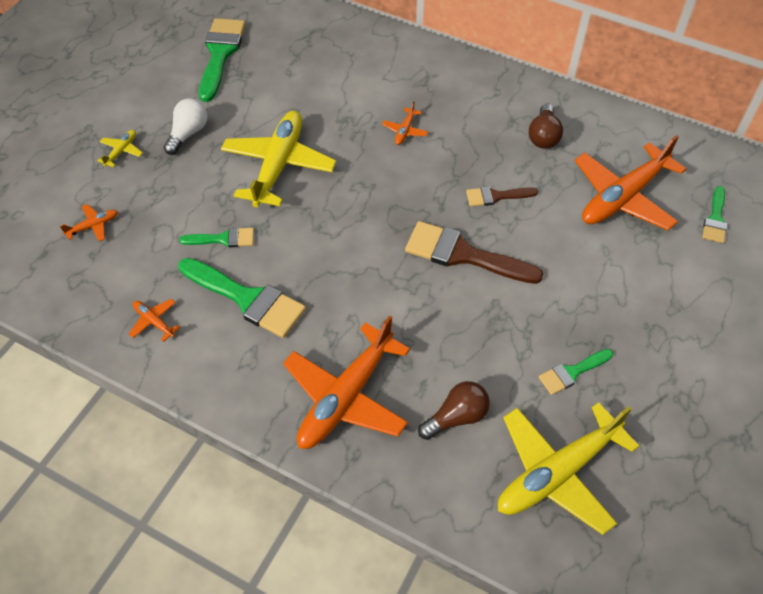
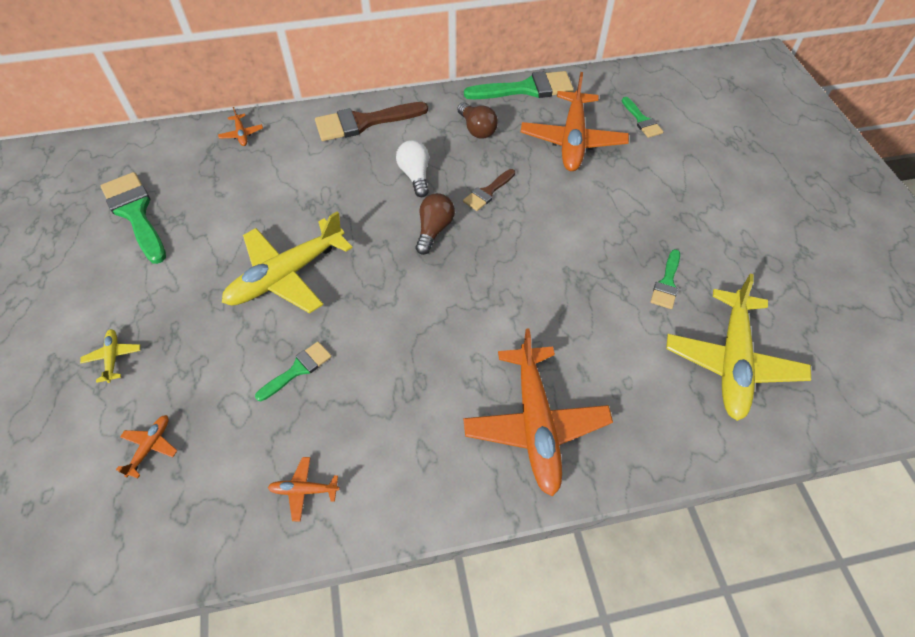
camera: 40 degrees left, 0 degrees up
white light bulb [164,98,208,155] -> white light bulb moved to [396,140,429,197]
green brush [178,258,306,338] -> green brush moved to [464,71,574,99]
yellow plane [221,111,336,207] -> yellow plane turned 105 degrees counterclockwise [222,211,353,313]
orange plane [382,101,428,145] -> orange plane moved to [218,107,263,146]
brown brush [405,221,543,284] -> brown brush moved to [315,102,428,141]
brown light bulb [418,381,490,440] -> brown light bulb moved to [416,193,455,255]

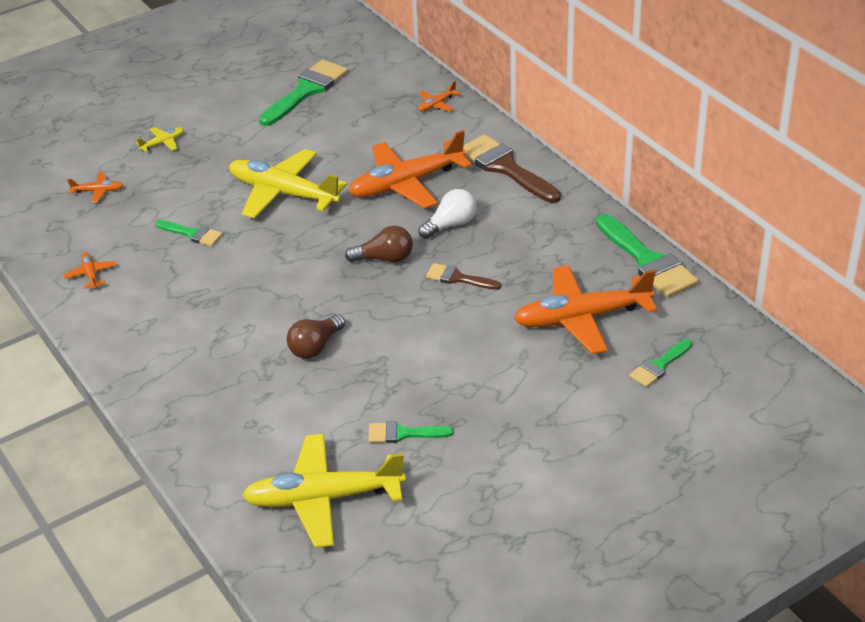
camera: 70 degrees right, 15 degrees down
brown light bulb [457,102,498,139] -> brown light bulb moved to [287,314,345,359]
orange plane [463,328,613,496] -> orange plane moved to [349,130,472,209]

